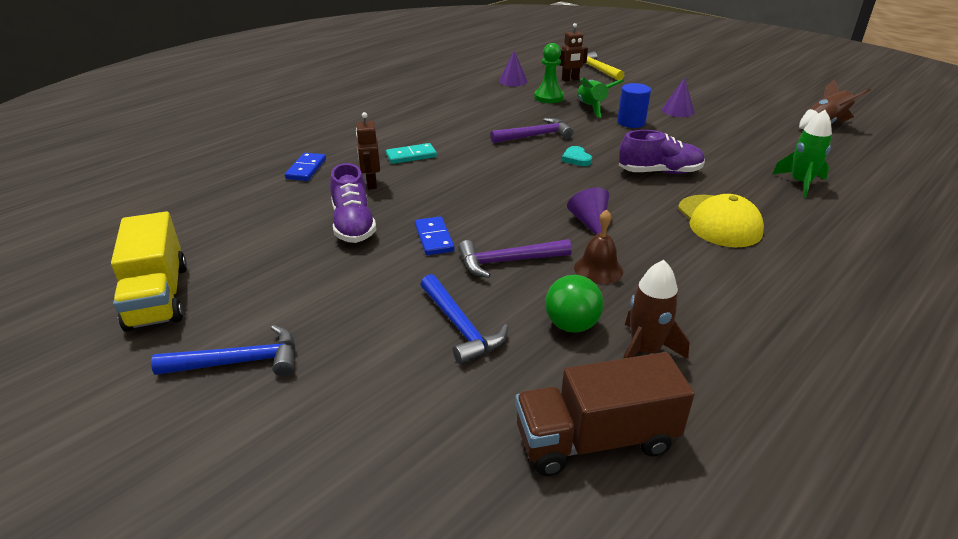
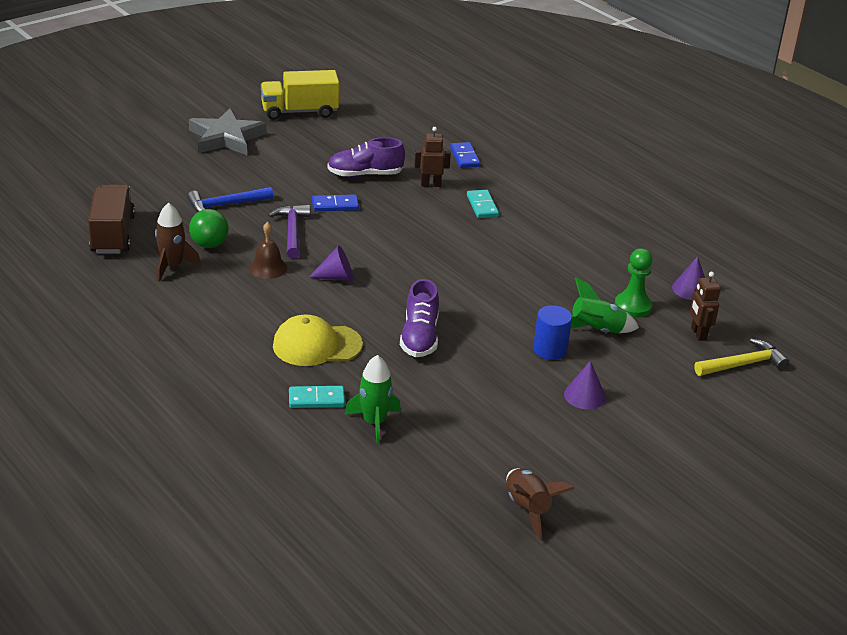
camera: 95 degrees right, 0 degrees up
blue hammer [151,325,295,376] -> grey star [189,108,266,155]
blue domino [285,153,326,181] -> blue domino turned 60 degrees clockwise [450,142,480,168]
purple hammer [490,118,574,143] -> none
turquoise heart [562,146,592,166] -> none
none -> turquoise domino [289,386,345,408]

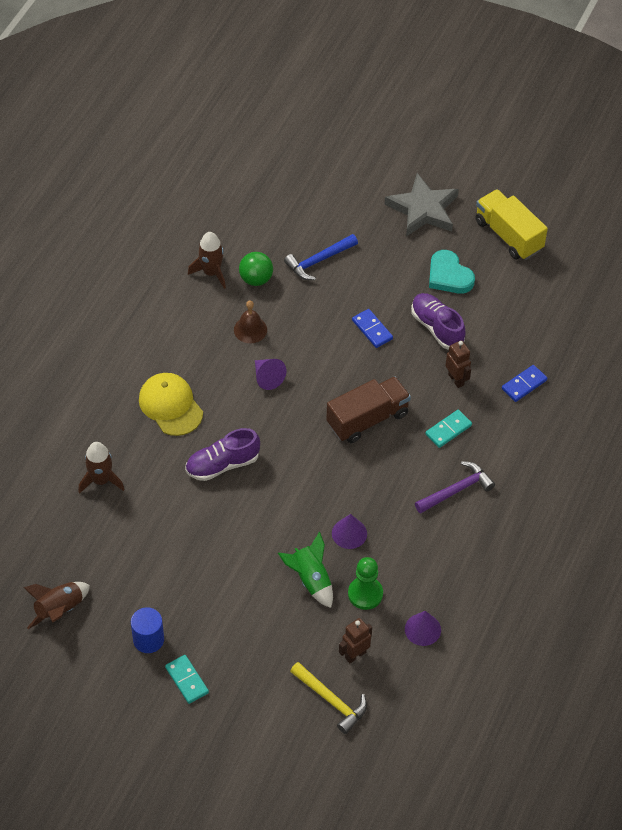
camera: 65 degrees right, 20 degrees up
brown truck [88,184,135,254] -> brown truck moved to [326,377,411,443]
blue hammer [187,187,273,212] -> blue hammer turned 75 degrees counterclockwise [284,234,358,280]
purple hammer [268,205,310,259] -> purple hammer moved to [415,461,495,514]
turquoise domino [289,386,345,408] -> turquoise domino moved to [165,655,209,704]
green rocket [345,355,401,444] -> brown rocket [78,442,125,494]
blue cylinder [533,305,572,360] -> blue cylinder moved to [131,607,164,653]
purple cone [564,361,606,409] -> purple cone moved to [332,514,367,549]
none -> turquoise heart [429,250,475,294]

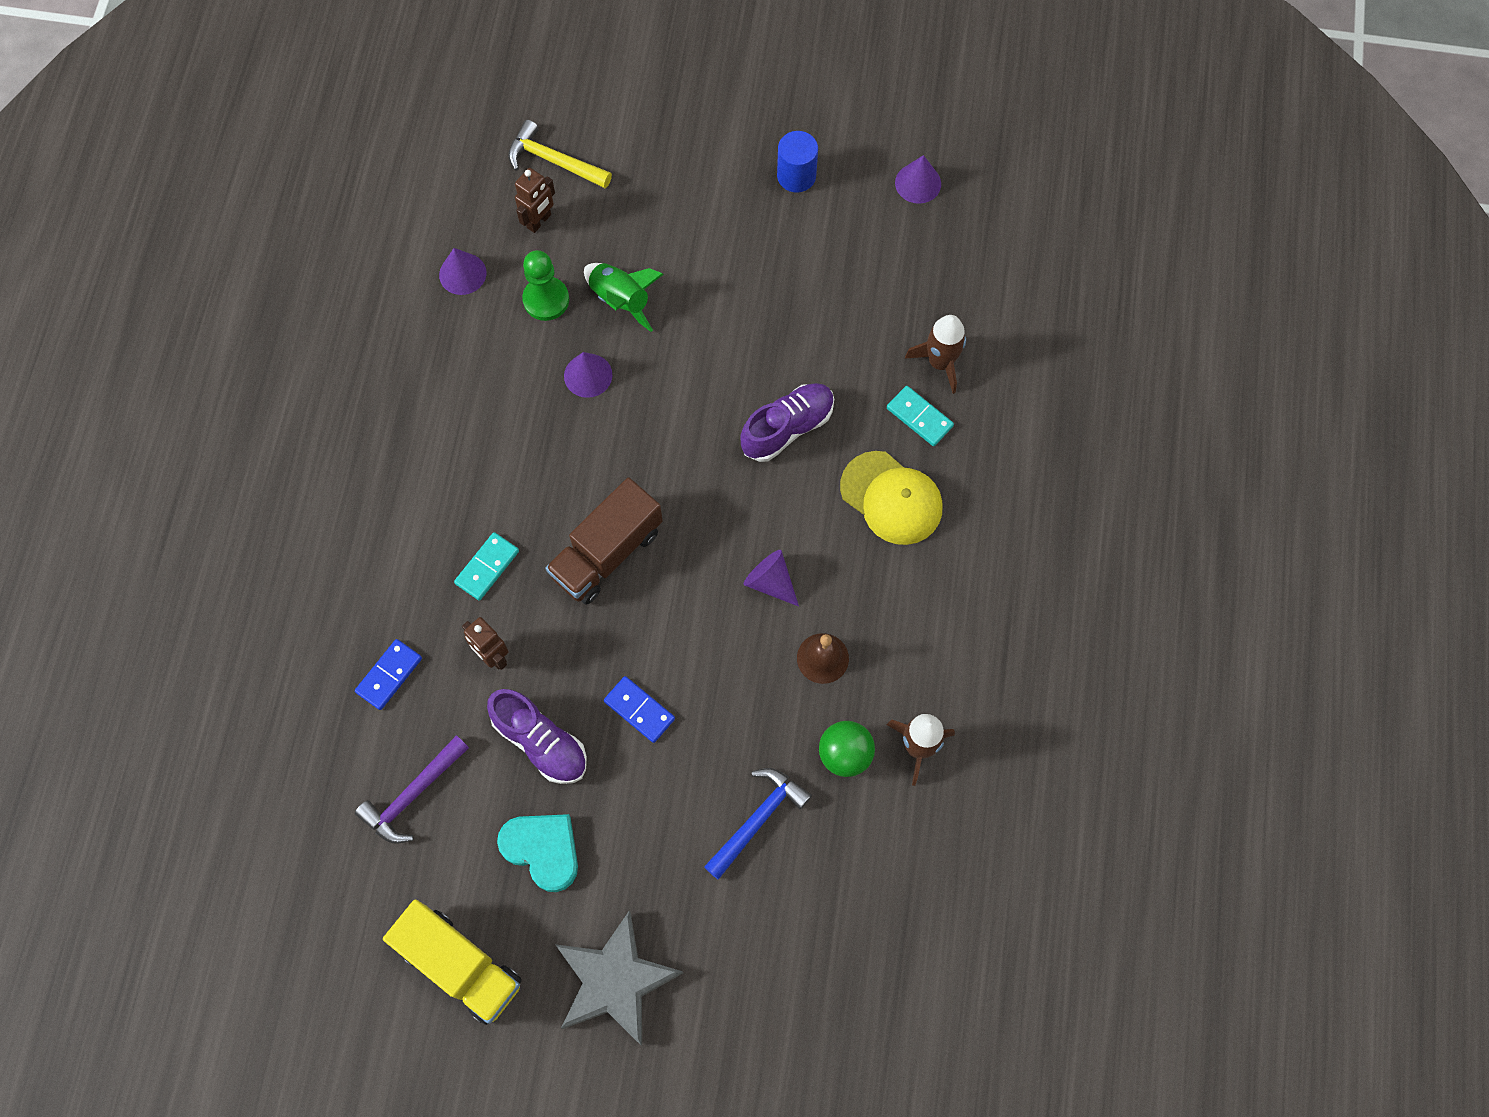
camera: 165 degrees right, 15 degrees up
brown rocket [23,582,90,629] -> purple cone [895,155,941,204]
turquoise domino [165,655,209,704] -> turquoise domino moved to [887,386,954,446]
purple hammer [415,461,495,514] -> purple hammer moved to [355,735,469,844]

